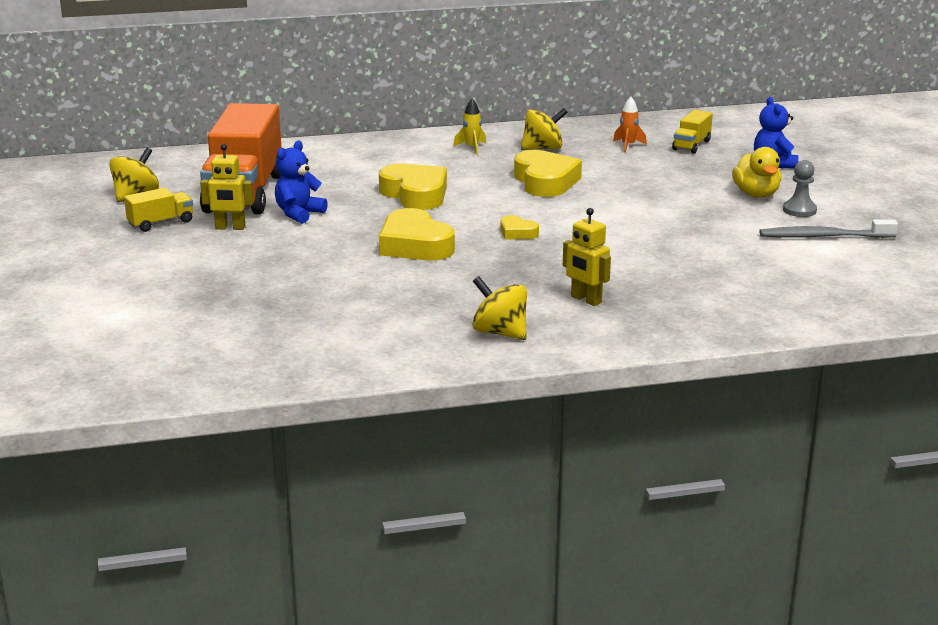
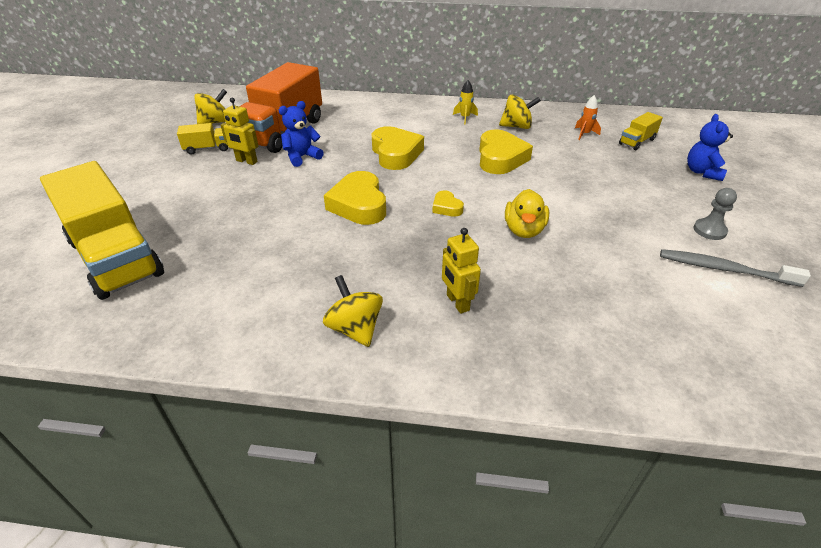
camera: 20 degrees right, 15 degrees up
yellow duck [732,147,781,198] -> yellow duck moved to [505,189,549,238]
none -> yellow truck [40,161,164,300]

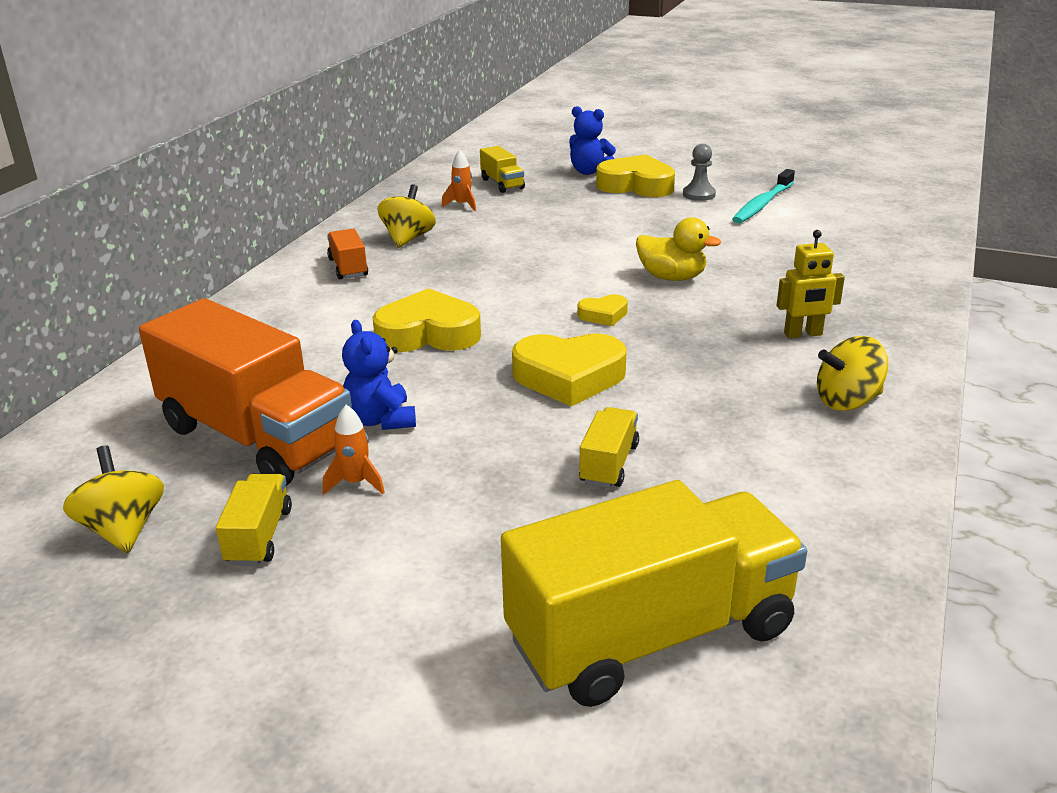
camera: 75 degrees left, 10 degrees down
yellow robot [221,98,259,165] -> orange rocket [323,405,385,494]
yellow rocket [453,80,478,125] -> orange truck [327,228,368,279]
yellow heart [479,129,533,174] -> yellow heart moved to [596,154,675,197]
grey toothbrush [660,249,811,287] -> turquoise toothbrush [732,169,795,223]
none -> yellow truck [579,407,639,488]

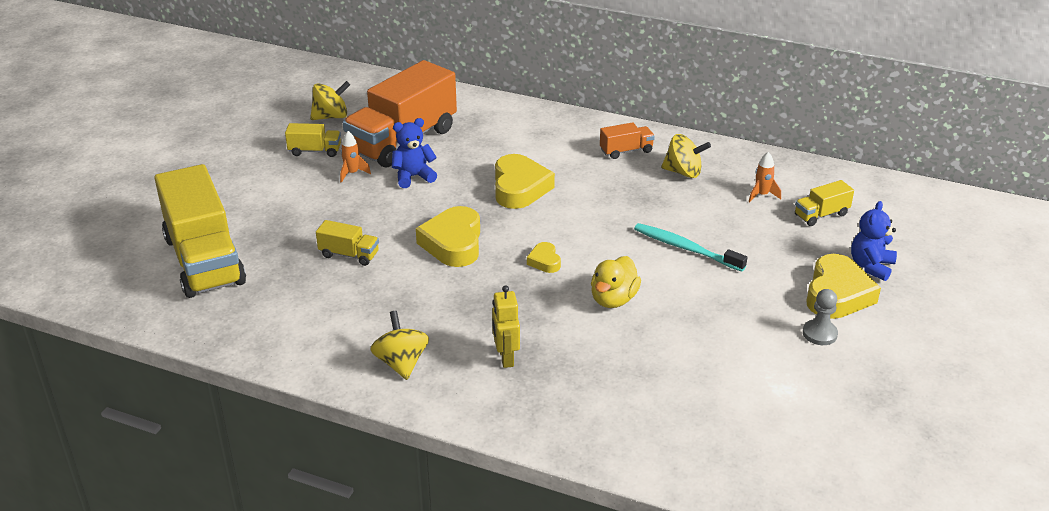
camera: 90 degrees right, 5 degrees up
turquoise toothbrush [732,169,795,223] -> turquoise toothbrush moved to [634,223,748,272]

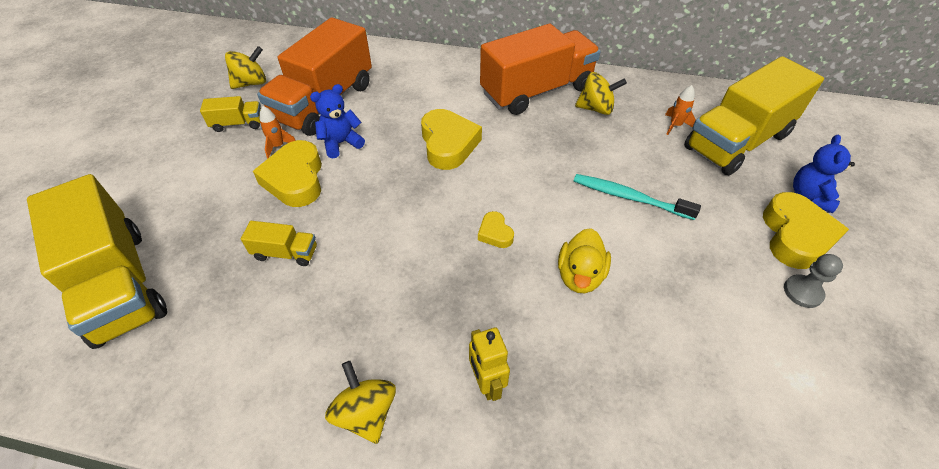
camera: 10 degrees left, 15 degrees up
yellow heart [416,206,480,267] -> yellow heart moved to [253,140,322,207]
orange truck [600,122,655,159] -> orange truck [480,24,601,115], size x2.32
yellow truck [795,180,854,226] -> yellow truck [684,56,824,175], size x2.32

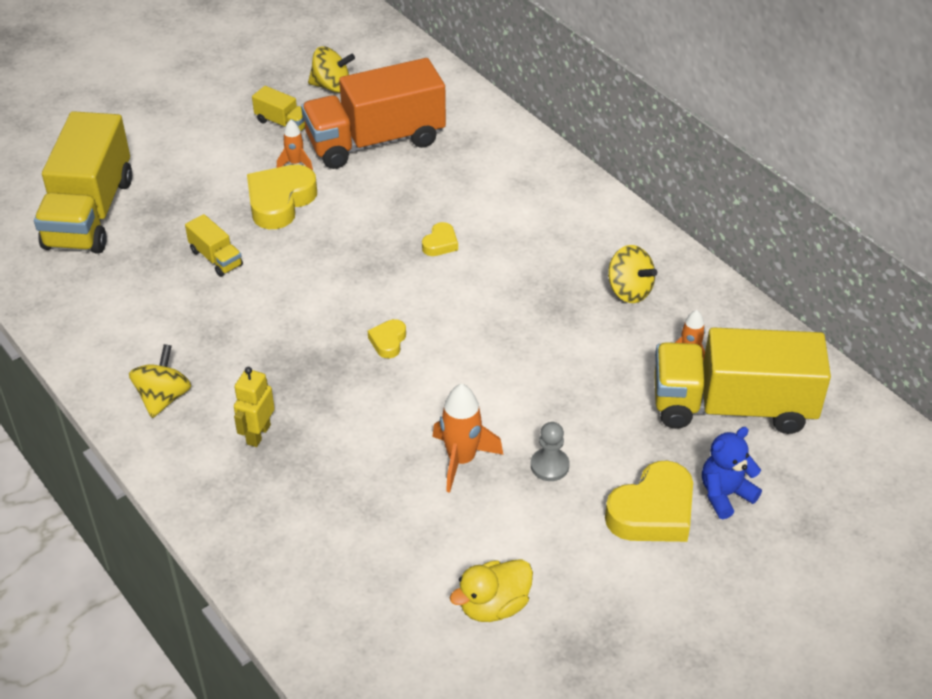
camera: 40 degrees right, 5 degrees down
blue teddy bear [310,84,365,159] -> none
yellow heart [421,109,482,170] -> yellow heart [422,222,458,256], size x0.50
orange truck [480,24,601,115] -> none
yellow duck [558,228,611,293] -> yellow duck moved to [450,559,533,622]
turquoise toothbrush [574,174,701,220] -> none
grey pawn [784,254,843,308] -> grey pawn moved to [531,422,569,481]
none -> orange rocket [432,384,503,493]

